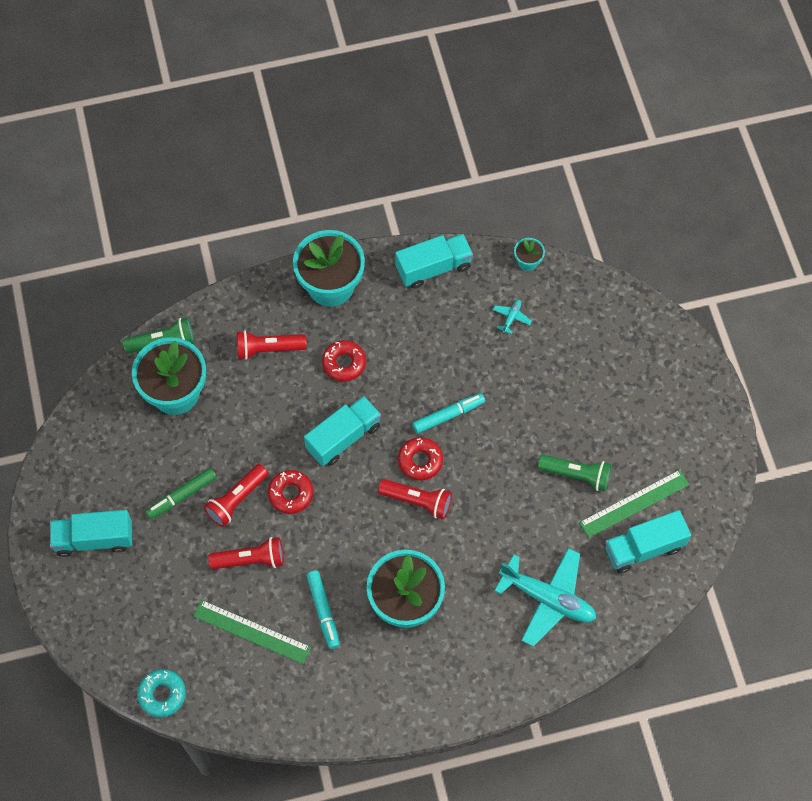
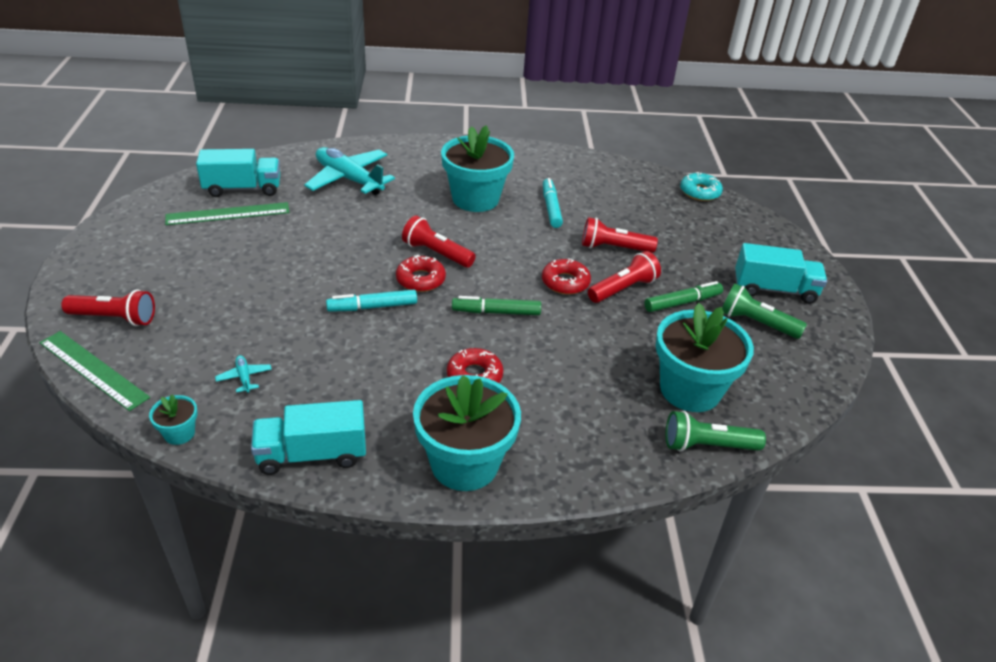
camera: 170 degrees left, 25 degrees down
green ruler [193,600,311,664] -> green ruler moved to [40,331,150,411]
red flashlight [237,330,307,360] -> red flashlight moved to [61,289,155,326]
turquoise truck [304,396,381,466] -> green marker [452,296,541,315]
turquoise plane [492,300,532,334] -> turquoise plane turned 120 degrees clockwise [215,355,272,393]
green flashlight [538,455,611,492] -> green flashlight moved to [722,283,807,339]

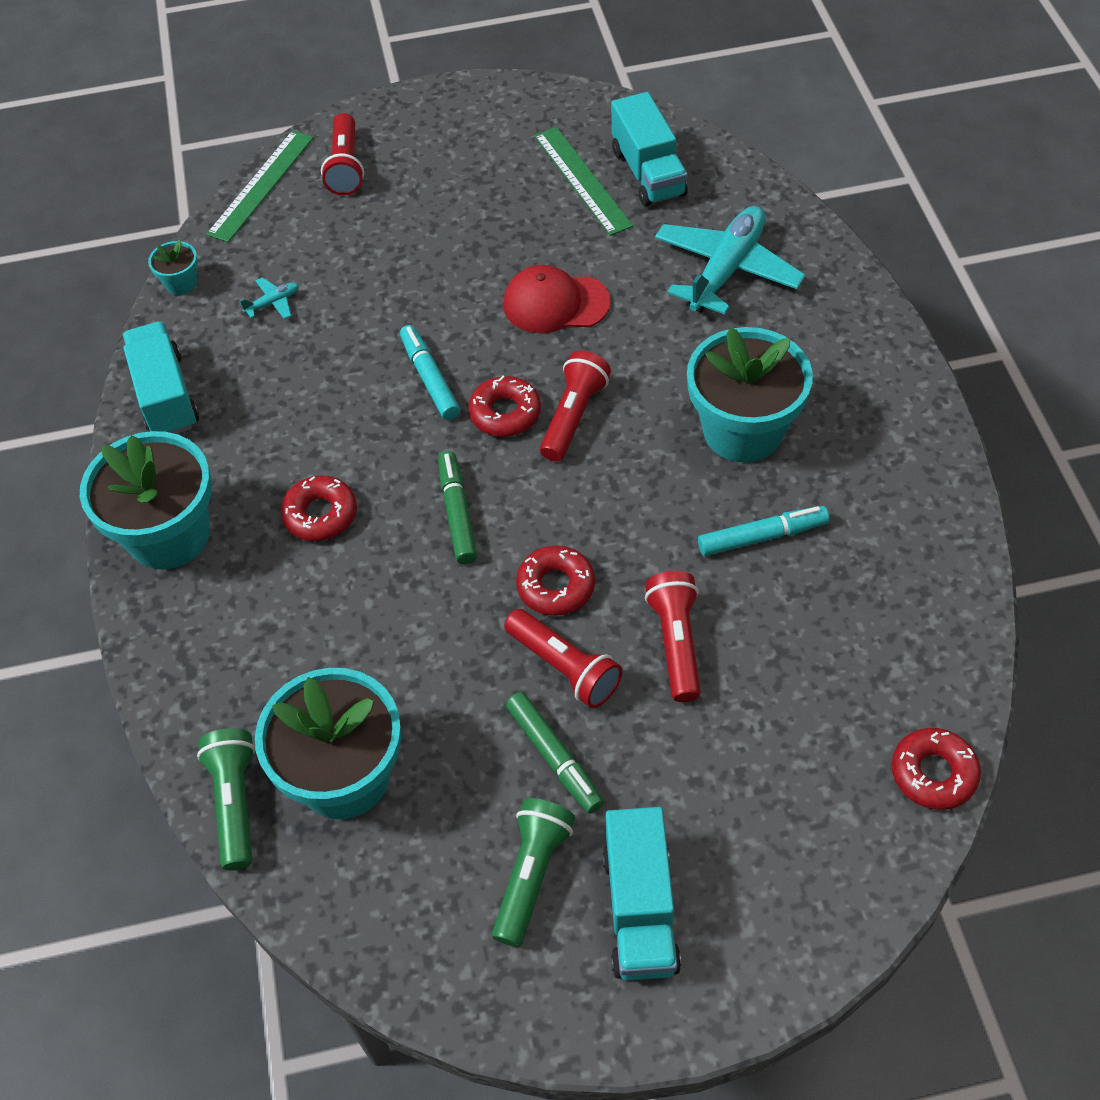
camera: 85 degrees right, 15 degrees up
turquoise donut [680,172,723,201] -> red donut [892,728,981,810]
none -> red cap [503,265,611,333]

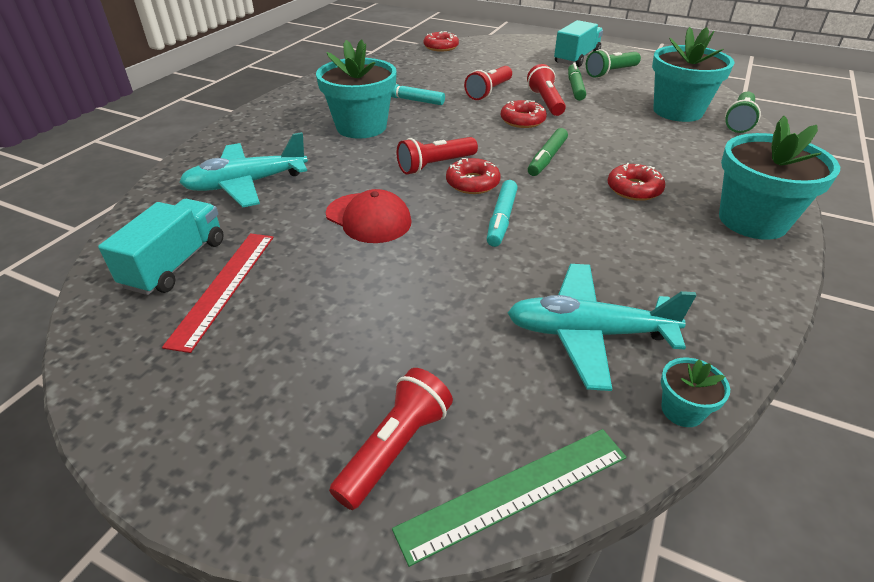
camera: 145 degrees left, 15 degrees down
turquoise truck [123,321,199,434] -> none
turquoise plane [240,277,299,319] -> turquoise plane [508,264,697,391], size x2.45
green ruler [534,127,633,236] -> red ruler [162,233,274,353]

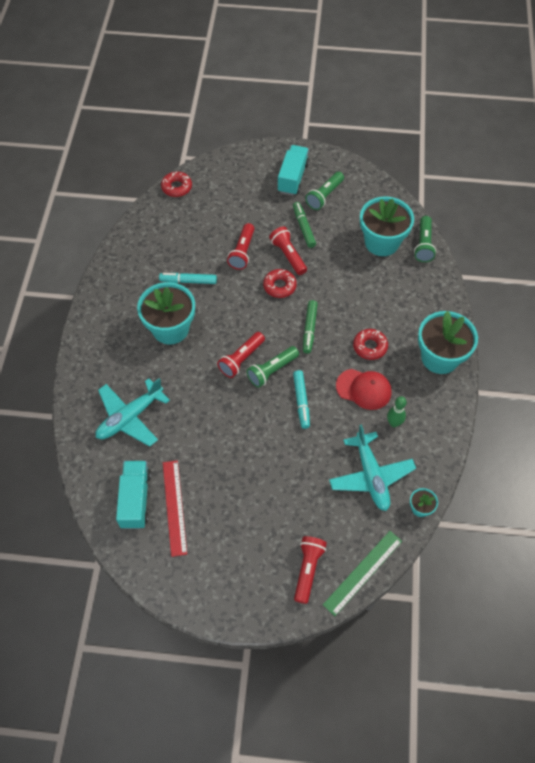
camera: 20 degrees left, 20 degrees up
red cap [326,189,412,243] -> red cap moved to [336,369,392,410]
red donut [446,158,501,194] -> green flashlight [247,346,299,388]
turquoise plane [508,264,697,391] -> turquoise plane turned 90 degrees counterclockwise [329,425,416,511]
none -> green bowling pin [387,396,407,427]

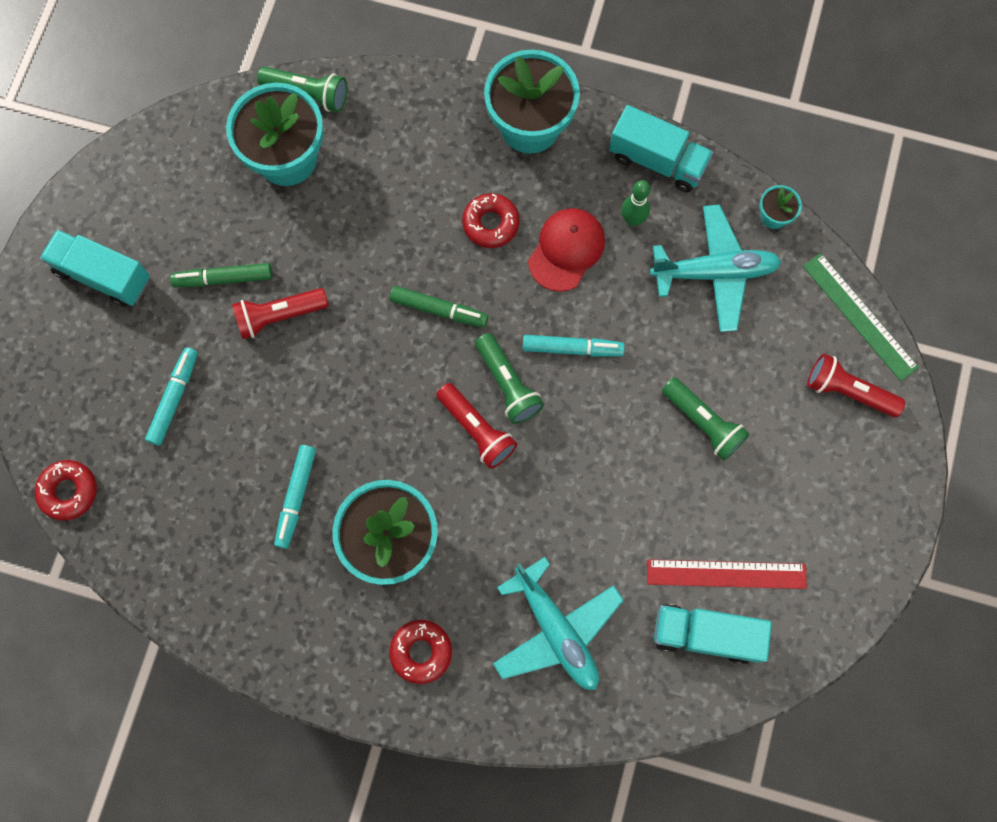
camera: 80 degrees left, 15 degrees up
red flashlight [227,223,254,270] -> none
red donut [263,269,297,298] -> red donut moved to [389,620,452,684]
green flashlight [305,172,344,210] -> green flashlight moved to [662,377,750,461]
none -> turquoise marker [145,347,198,446]
none -> turquoise truck [609,105,713,193]

